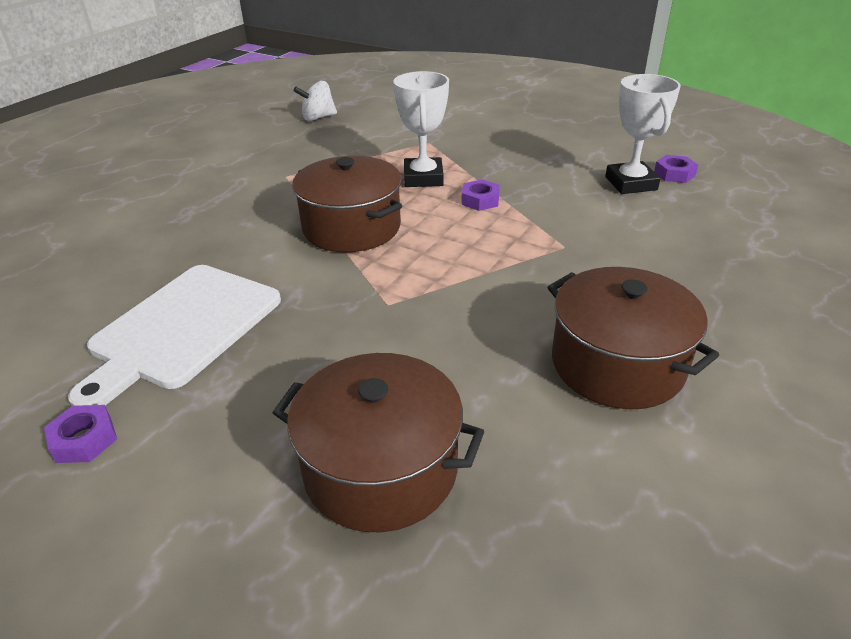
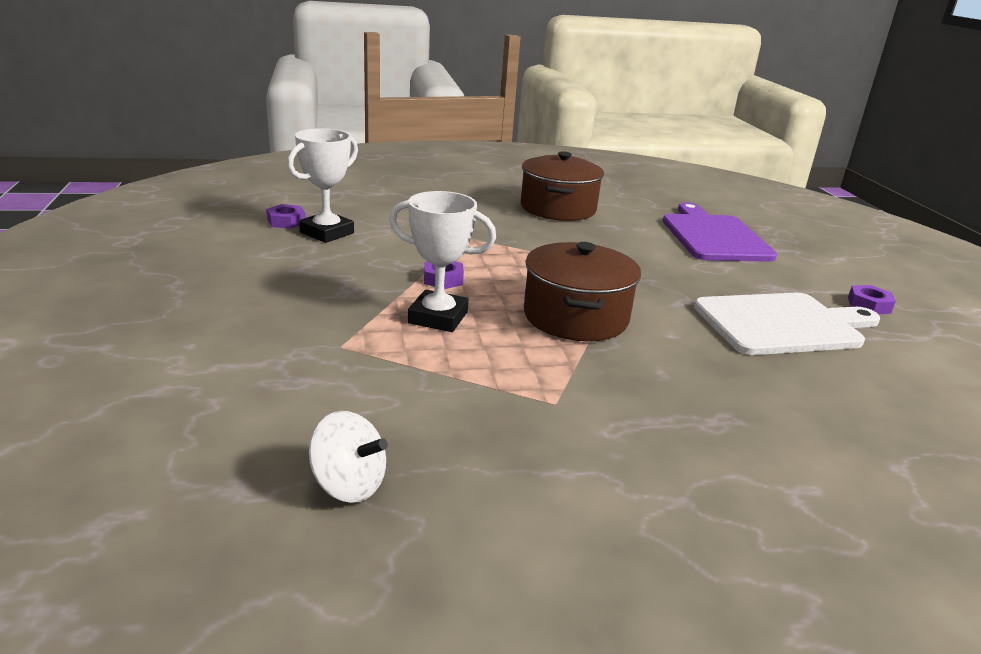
camera: 135 degrees left, 10 degrees down
brown pot [273,353,485,533] -> purple cutting board [663,202,777,262]
white trophy [393,71,449,187] -> white trophy turned 60 degrees clockwise [389,191,496,332]

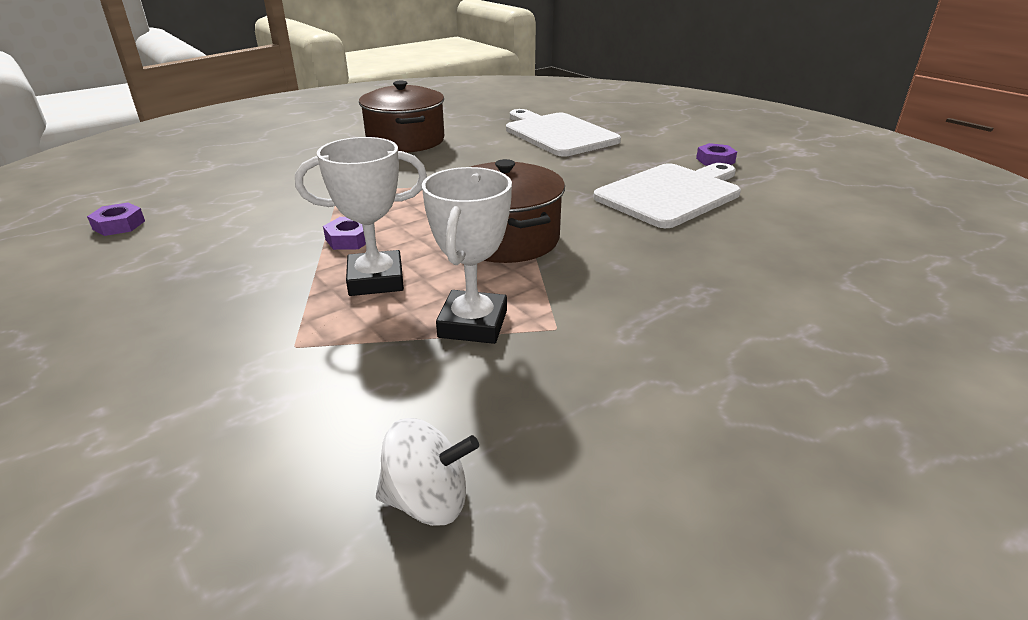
camera: 25 degrees left, 5 degrees up
white trophy [287,128,358,243] -> white trophy moved to [422,167,512,344]
purple cutting board [663,202,777,262] -> white cutting board [506,109,621,157]

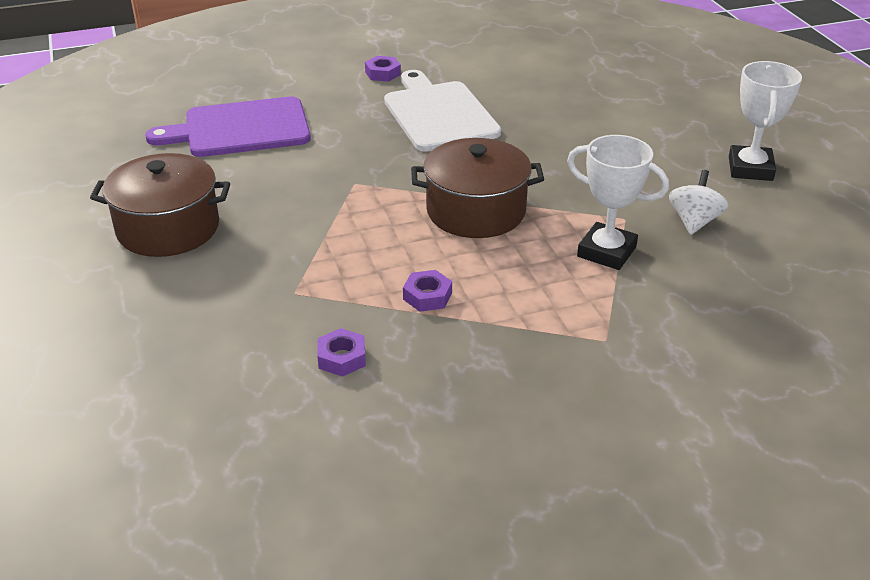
camera: 70 degrees left, 5 degrees up
purple nut [87,202,145,236] -> purple nut moved to [317,328,366,377]
white trophy [295,137,427,296] -> white trophy moved to [729,61,802,181]
white spinning top [376,418,479,526] -> white spinning top moved to [669,170,728,235]
white cutting board [506,109,621,157] -> purple cutting board [145,96,311,157]

